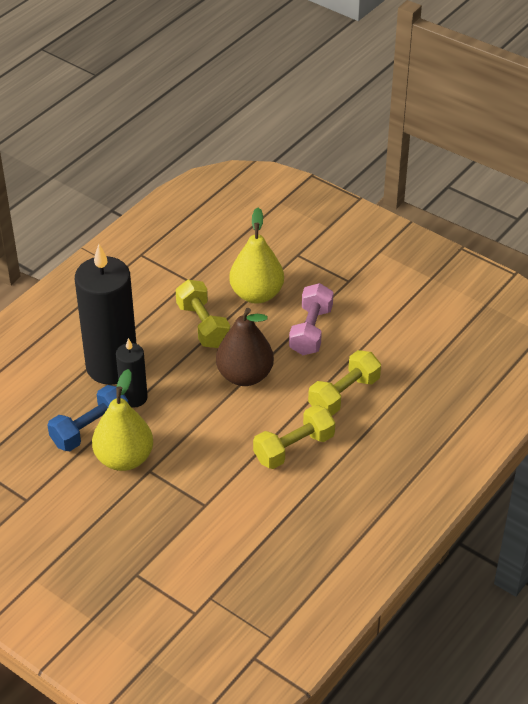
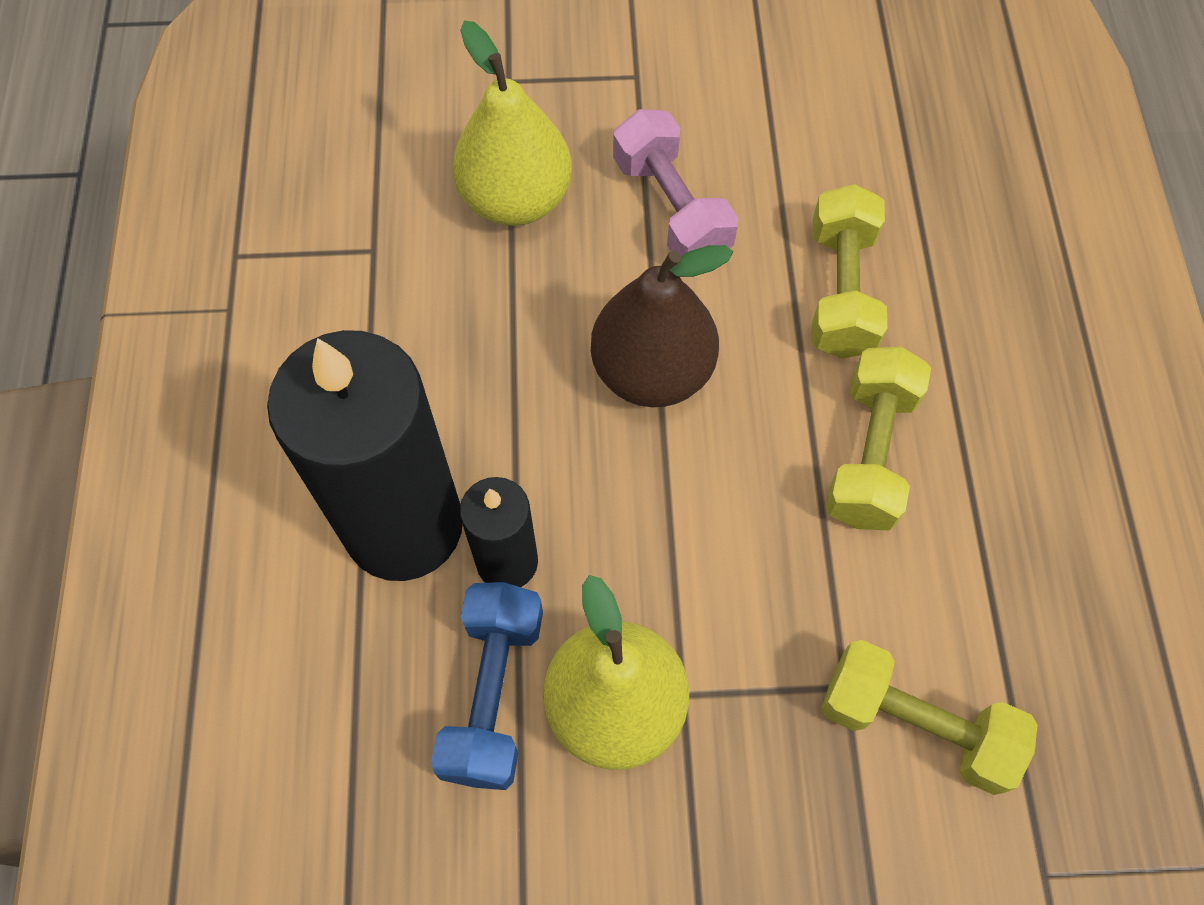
camera: 40 degrees left, 20 degrees up
yellow dumbbell [176,280,230,348] -> yellow dumbbell moved to [821,640,1038,795]

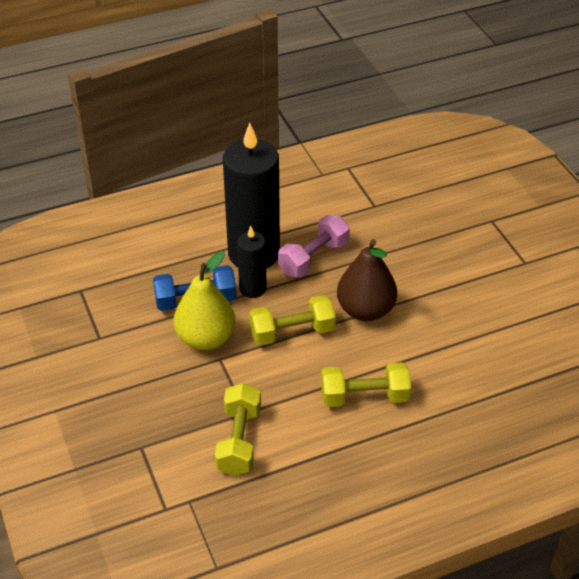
camera: 70 degrees right, 20 degrees down
yellow pear [453,20,572,226] -> none
pink dumbbell [613,109,738,256] -> pink dumbbell moved to [278,215,350,277]
yellow dumbbell [812,184,887,358] -> yellow dumbbell moved to [249,295,336,346]

